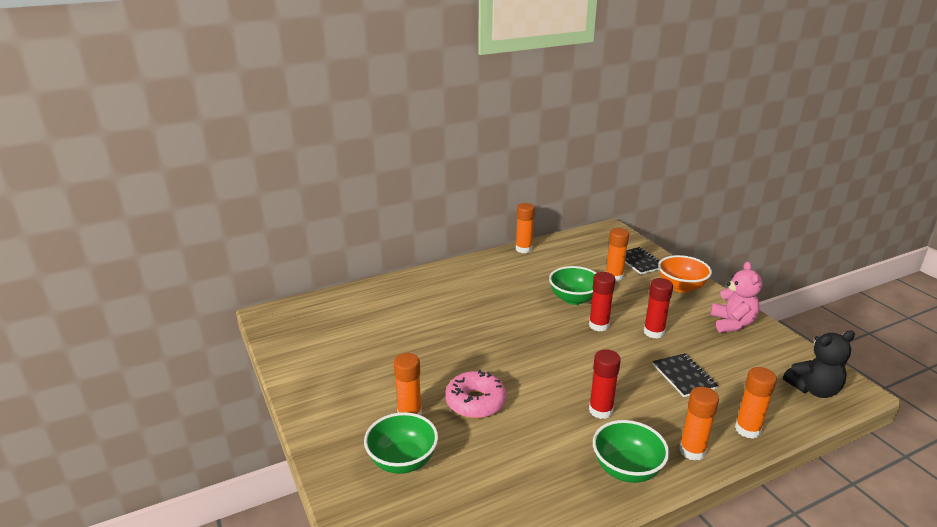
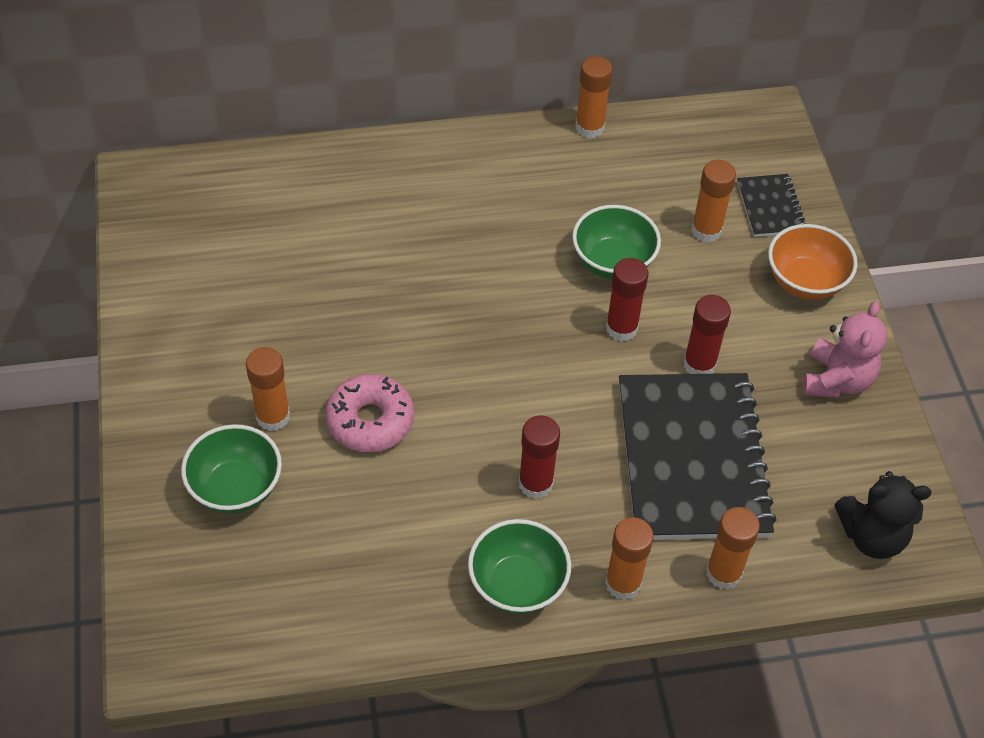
camera: 15 degrees right, 25 degrees up
black notebook [652,353,718,397] -> black notebook [619,373,776,540], size x2.21

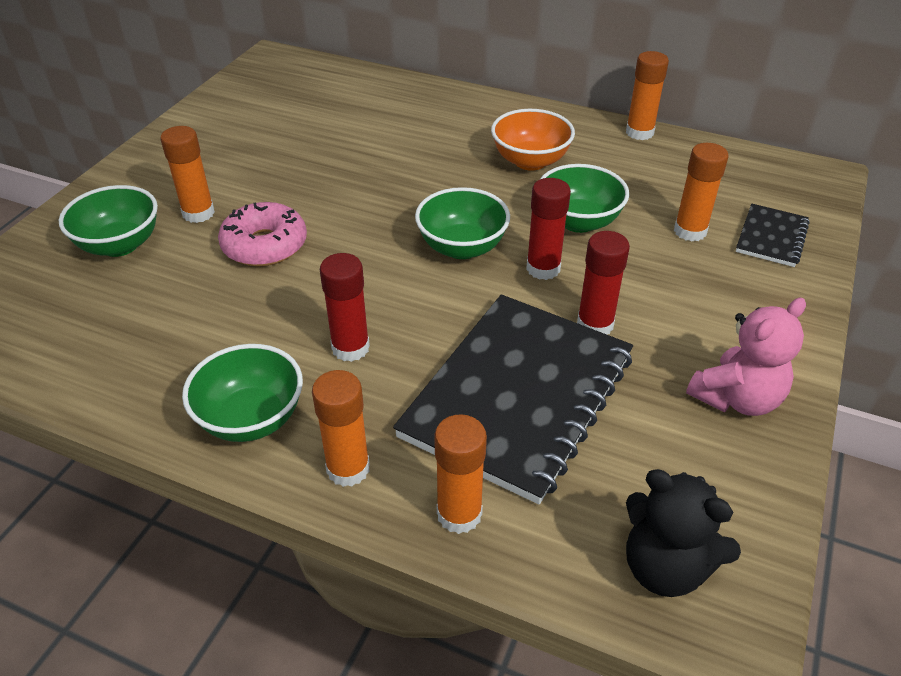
camera: 35 degrees right, 10 degrees down
orange bowl [768,224,858,300] -> orange bowl moved to [491,109,575,171]
none -> green bowl [415,187,510,259]

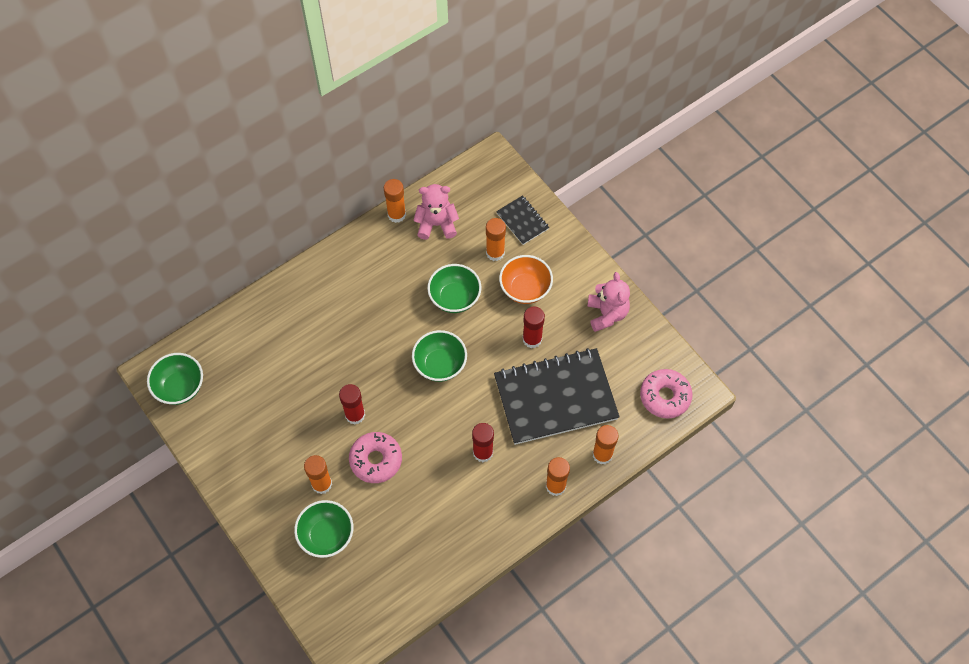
camera: 60 degrees left, 20 degrees up
green bowl [182,344,303,442] -> green bowl moved to [147,353,203,405]
black notebook [393,294,633,504] -> black notebook turned 75 degrees counterclockwise [494,348,620,445]
orange bowl [491,109,575,171] -> orange bowl moved to [499,255,553,304]
red glue stick [526,178,571,280] -> red glue stick moved to [339,384,365,425]
black teddy bear [626,469,741,597] -> pink donut [640,369,693,419]
none -> pink teddy bear [413,184,459,240]

